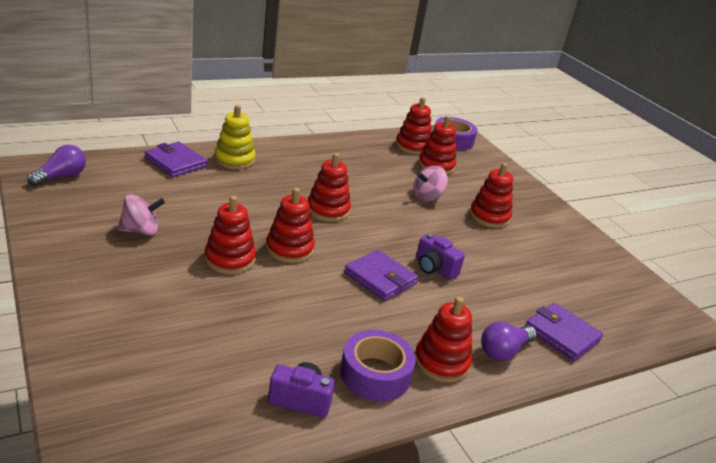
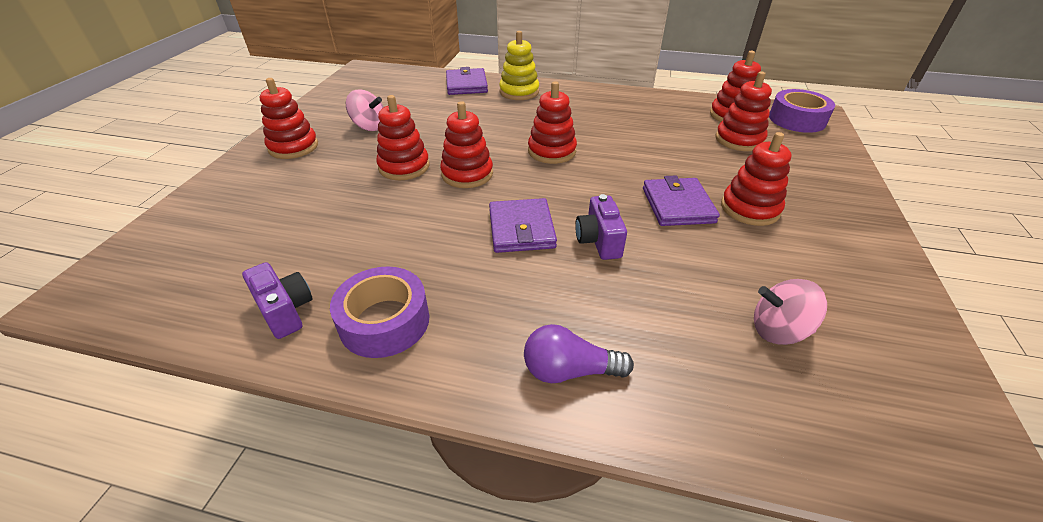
camera: 45 degrees right, 10 degrees up
purple light bulb [27,145,86,186] -> none
pink spinning top [413,166,448,201] -> pink spinning top moved to [754,279,827,345]
red stacking toy [415,297,472,383] -> red stacking toy moved to [260,78,318,159]
purple wallet [525,303,603,361] -> purple wallet moved to [643,175,720,226]

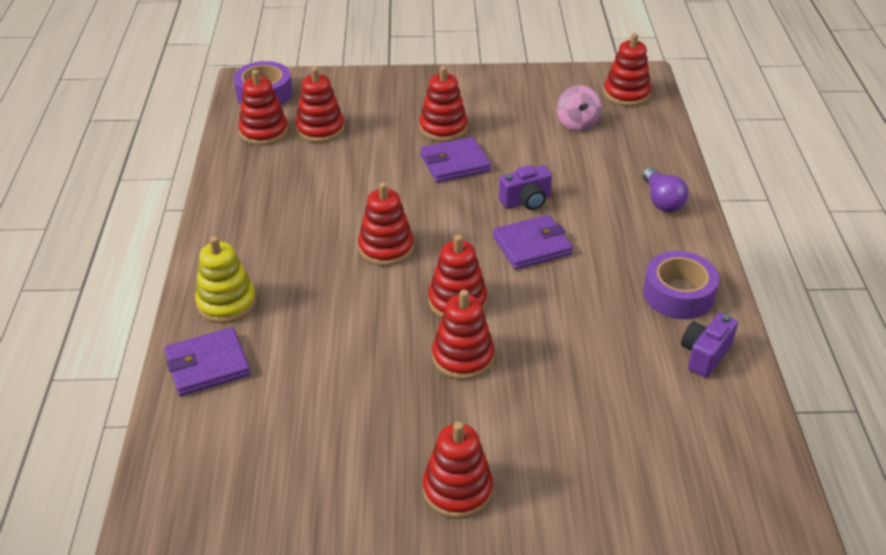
camera: 105 degrees left, 0 degrees up
pink spinning top [346,90,383,131] -> none
none -> red stacking toy [604,33,651,106]

